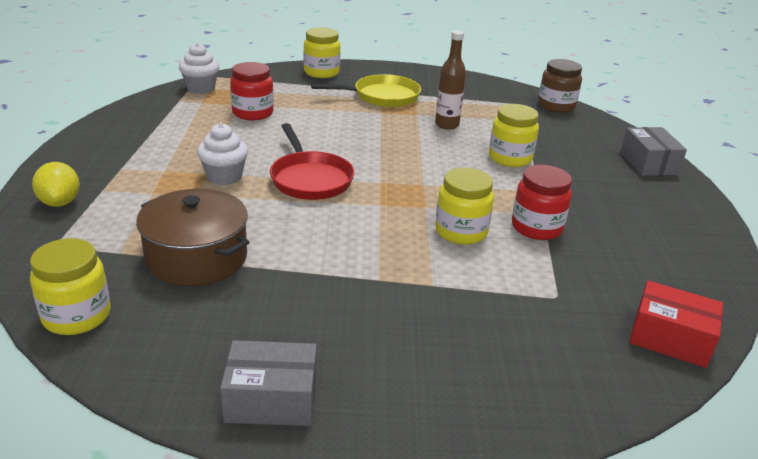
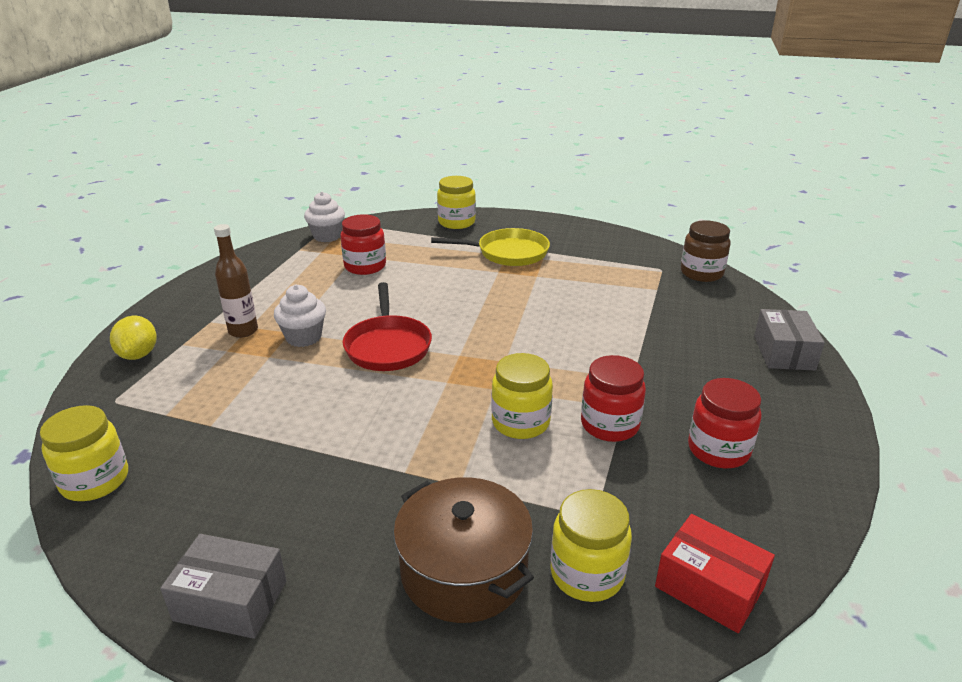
camera: 15 degrees right, 0 degrees up
brown pot [136,189,249,286] -> brown pot moved to [393,477,534,623]
brown bottle [435,30,466,129] -> brown bottle moved to [214,224,258,338]
yellow jar [489,104,539,167] -> yellow jar moved to [550,489,632,602]
none -> red jar [688,378,762,468]

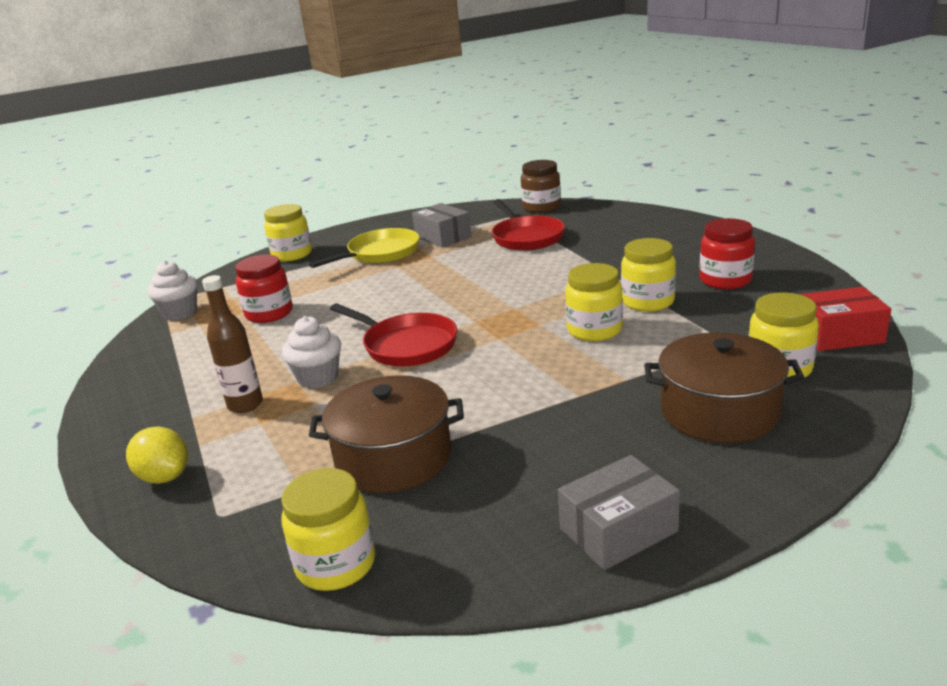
camera: 40 degrees left, 5 degrees down
red jar [581,355,646,442] -> yellow jar [621,238,676,312]
grey box [754,309,825,371] -> grey box moved to [412,203,472,248]
none -> brown pot [309,375,464,493]
none -> red pan [492,199,565,251]

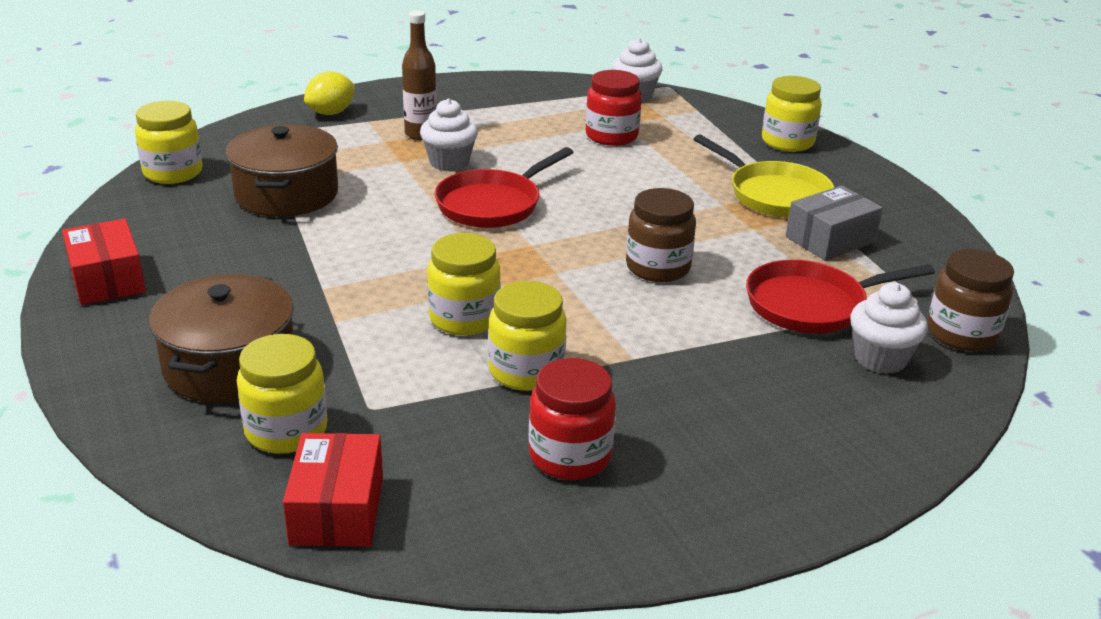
camera: 90 degrees right, 5 degrees up
grey box [558,455,680,570] -> red box [62,219,146,305]
none -> brown jar [626,188,696,282]
none -> white cupcake [850,283,928,374]

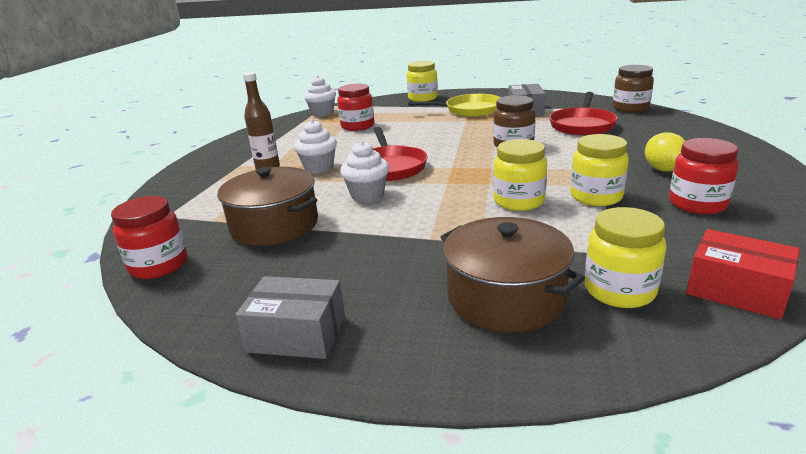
camera: 50 degrees left, 5 degrees down
red box [62,219,146,305] -> grey box [235,276,345,359]
yellow jar [135,101,203,184] -> red jar [111,196,187,279]
yellow lemon [304,71,355,115] -> yellow lemon moved to [645,132,685,172]
white cupcake [850,283,928,374] -> white cupcake moved to [340,141,389,202]

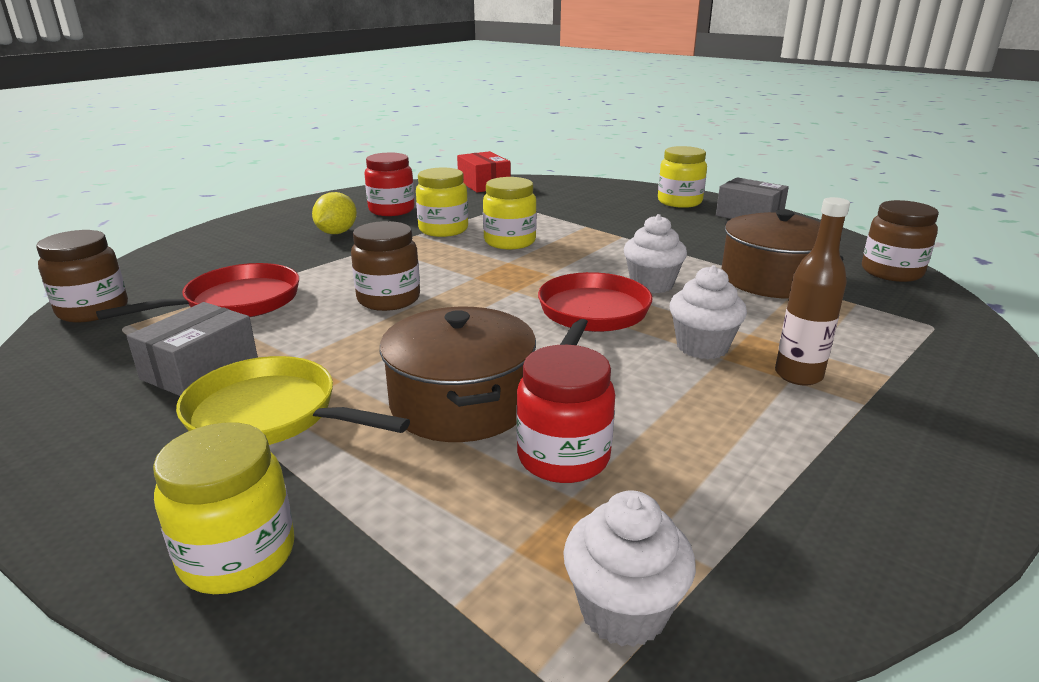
camera: 155 degrees left, 0 degrees up
red jar [111,196,187,279] -> brown jar [862,200,939,282]
brown pot [441,217,585,332] -> brown pot moved to [380,307,536,442]
yellow jar [584,207,667,308] -> yellow jar moved to [658,146,707,208]

